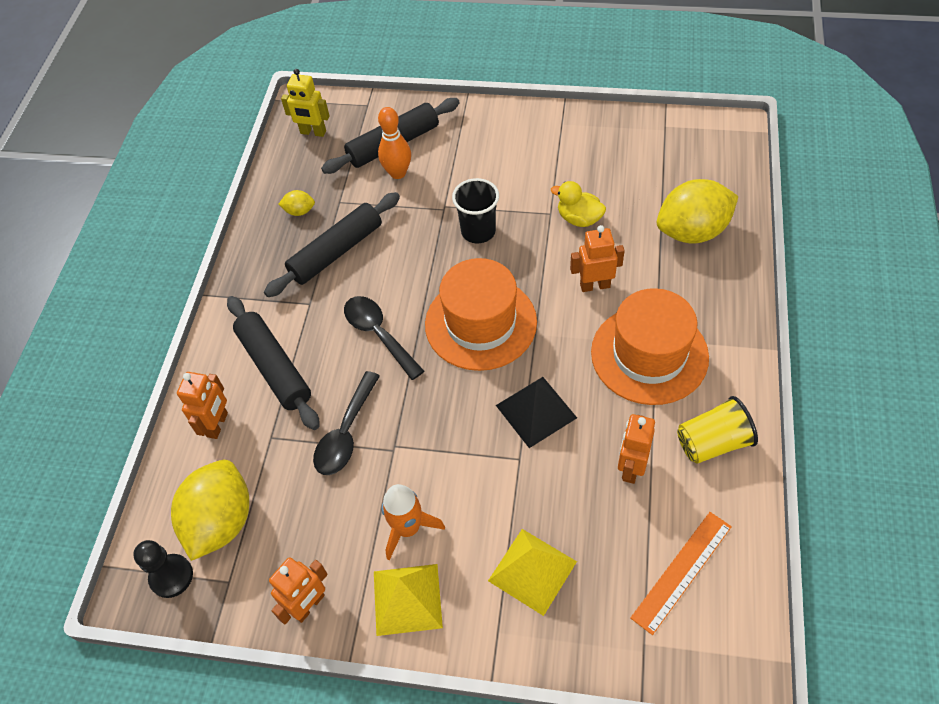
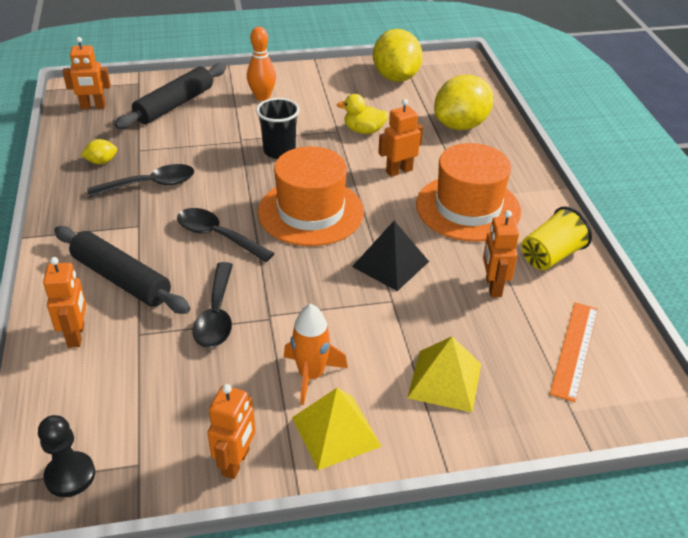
camera: 25 degrees left, 15 degrees down
yellow lemon [171,460,249,561] -> yellow lemon moved to [373,29,423,82]
black rolling pin [264,192,400,297] -> black spoon [87,164,194,197]
yellow robot [281,69,329,137] -> orange robot [63,37,111,109]
orange bowling pin [378,107,411,179] -> orange bowling pin moved to [247,27,276,101]

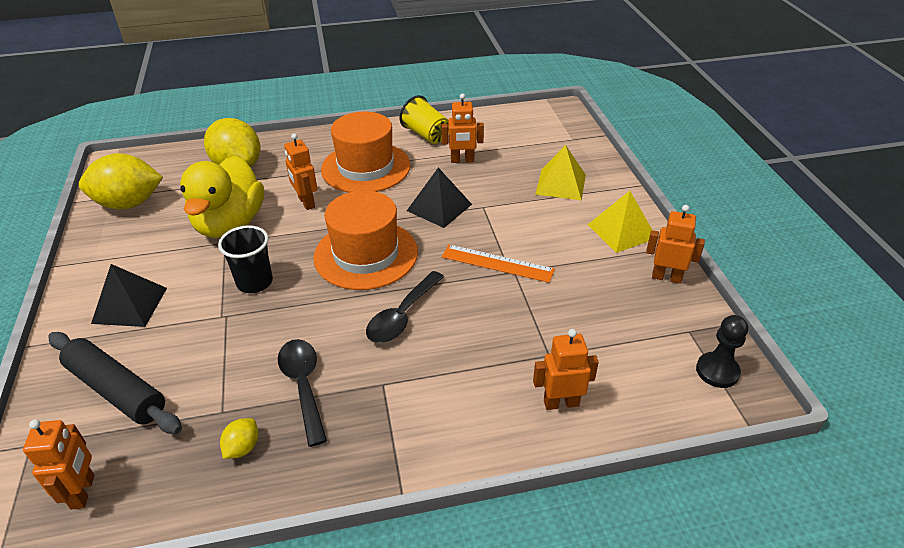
camera: 90 degrees left, 0 degrees up
black rolling pin [54,226,191,314] -> none
yellow lemon [81,139,117,164] -> yellow lemon turned 45 degrees clockwise [220,418,258,459]
black spoon [192,262,233,348] -> none
orange bowling pin [247,27,276,101] -> black pyramid [91,264,167,327]
orange rocket [284,304,348,405] -> none
yellow duck [336,94,389,134] -> yellow duck [180,156,264,238], size x2.03
orange ruler [550,302,598,402] -> orange ruler moved to [442,245,555,283]

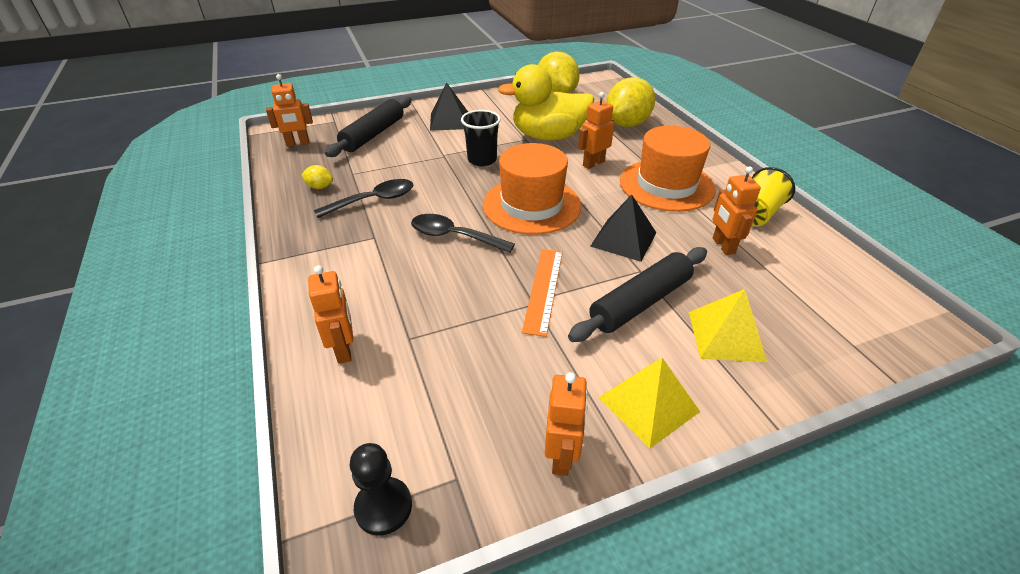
camera: 80 degrees right, 0 degrees up
none -> black rolling pin [568,247,707,342]

